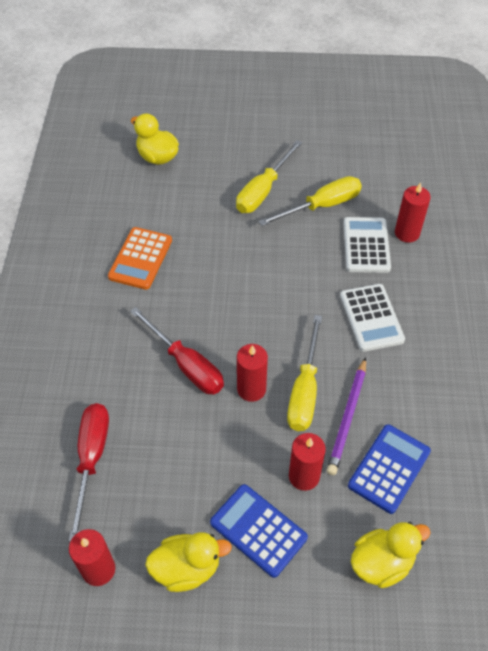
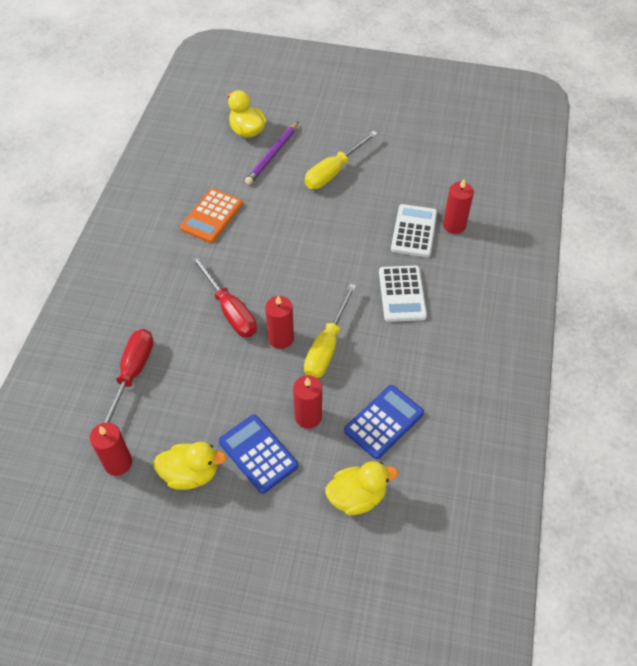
camera: 10 degrees right, 0 degrees up
yellow screwdriver [259,176,362,226] -> none
purple pencil [327,357,366,475] -> purple pencil moved to [245,121,299,185]

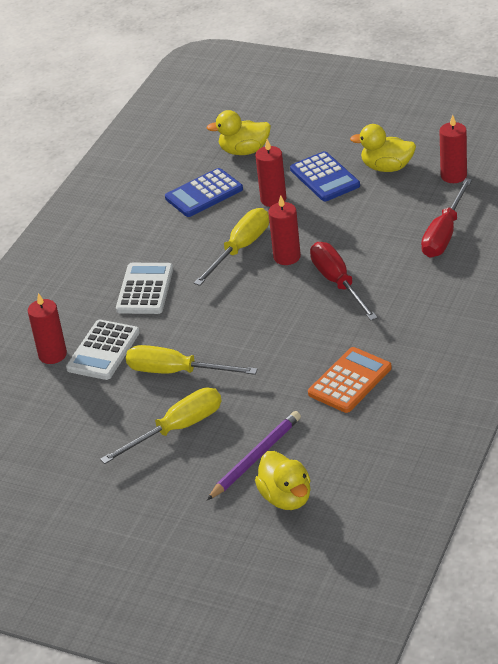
camera: 165 degrees left, 15 degrees down
none -> yellow screwdriver [126,345,258,375]

